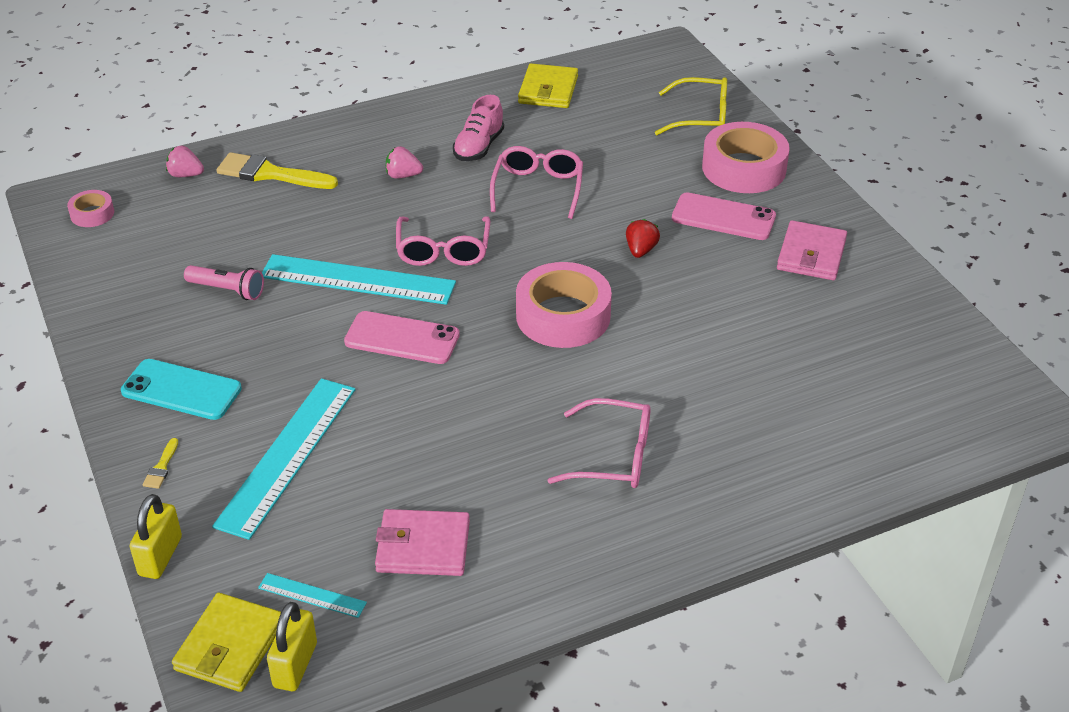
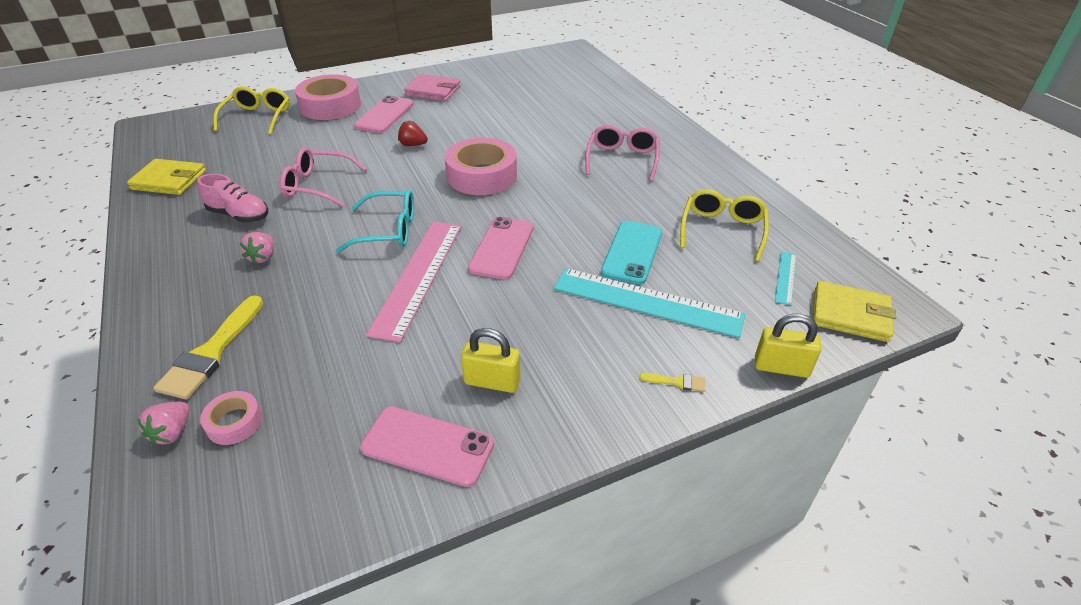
camera: 90 degrees left, 0 degrees up
pink tape [67,190,114,227] -> pink tape moved to [200,391,263,445]
turquoise phone [121,359,242,420] -> turquoise phone moved to [601,221,662,285]
pink flashlight [184,265,264,300] -> none
turquoise ruler [262,254,456,305] -> pink ruler [366,222,462,342]
yellow padlock [267,602,317,691] -> yellow padlock moved to [461,328,521,393]
pink wallet [375,509,470,576] -> yellow glasses [680,189,769,262]
pink glasses [396,217,490,266] -> turquoise glasses [336,190,414,253]
none -> pink phone [360,406,494,487]

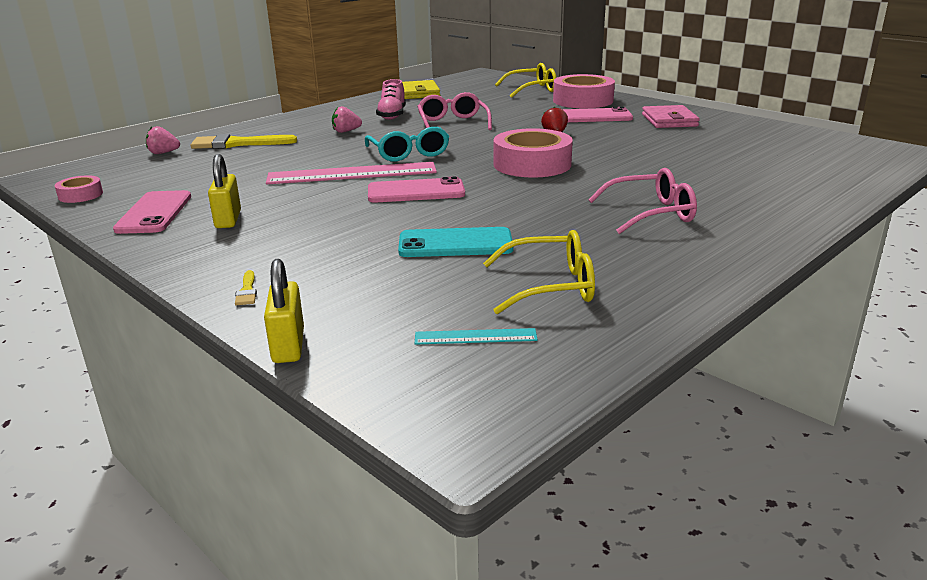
camera: 70 degrees right, 15 degrees down
pink tape [200,391,263,445] -> pink tape moved to [55,175,103,203]
turquoise ruler [554,268,746,338] -> none
yellow wallet [813,281,896,342] -> none

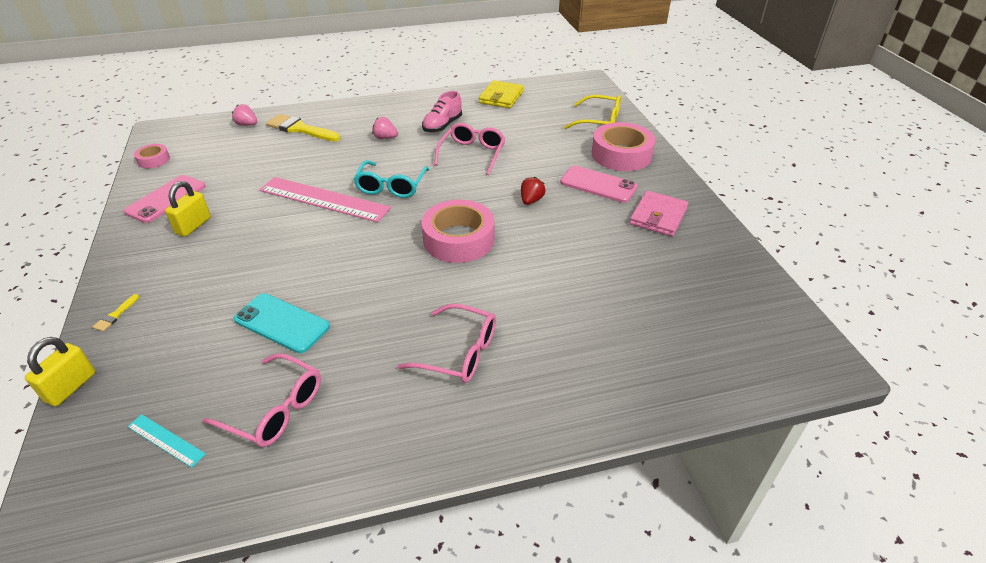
camera: 30 degrees right, 15 degrees up
pink phone [368,176,465,203] -> none
yellow glasses [483,230,595,314] -> pink glasses [203,353,321,447]

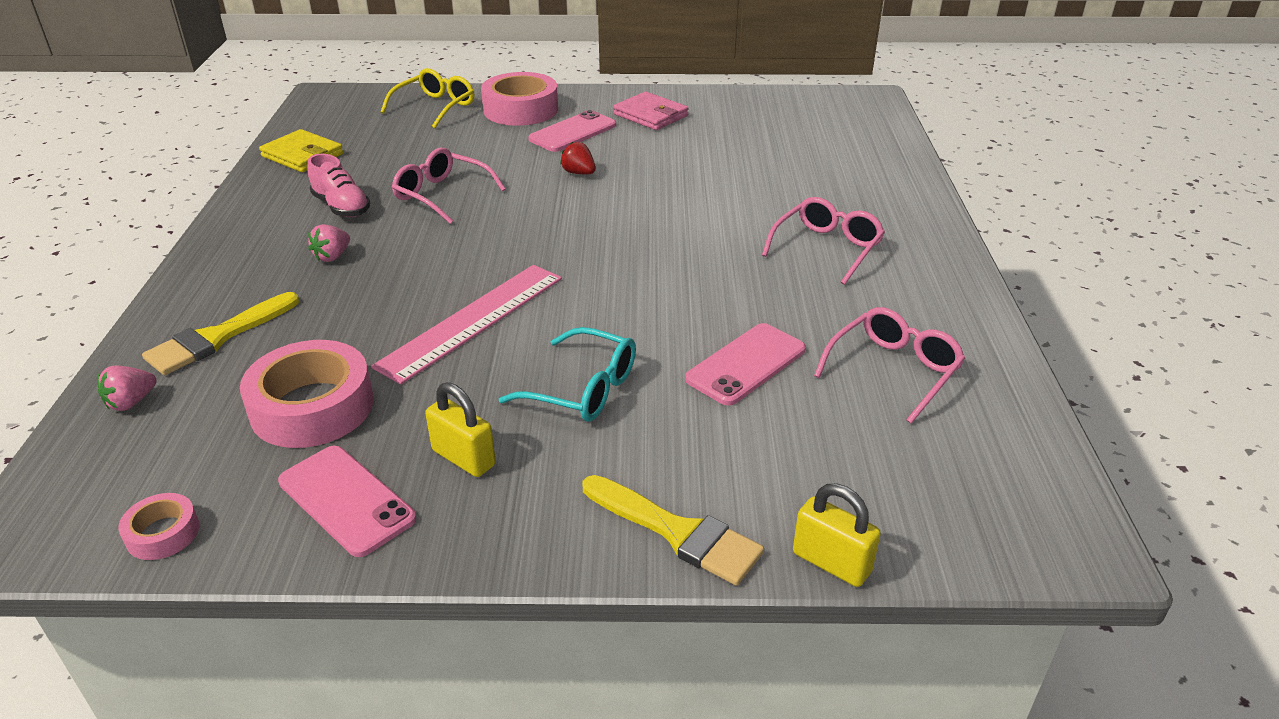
camera: 75 degrees left, 5 degrees down
yellow brush [93,294,139,332] -> yellow brush [582,475,764,586], size x2.28
turquoise ruler [127,414,206,468] -> none
turquoise phone [234,293,330,353] -> pink phone [685,323,806,406]
turquoise glasses [353,160,429,198] -> turquoise glasses moved to [499,327,636,422]
pink tape [422,200,495,263] -> pink tape moved to [240,340,374,448]

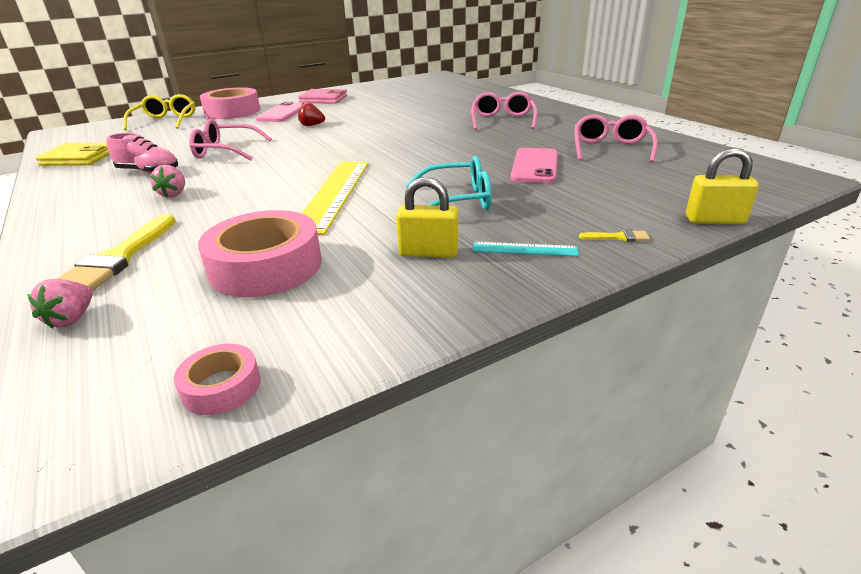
camera: 30 degrees left, 5 degrees down
pink phone [278,446,416,557] -> none
pink ruler [371,265,562,385] -> yellow ruler [301,162,369,235]
yellow brush [582,475,764,586] -> yellow brush [579,230,650,242], size x0.44
none -> turquoise ruler [472,242,579,256]

